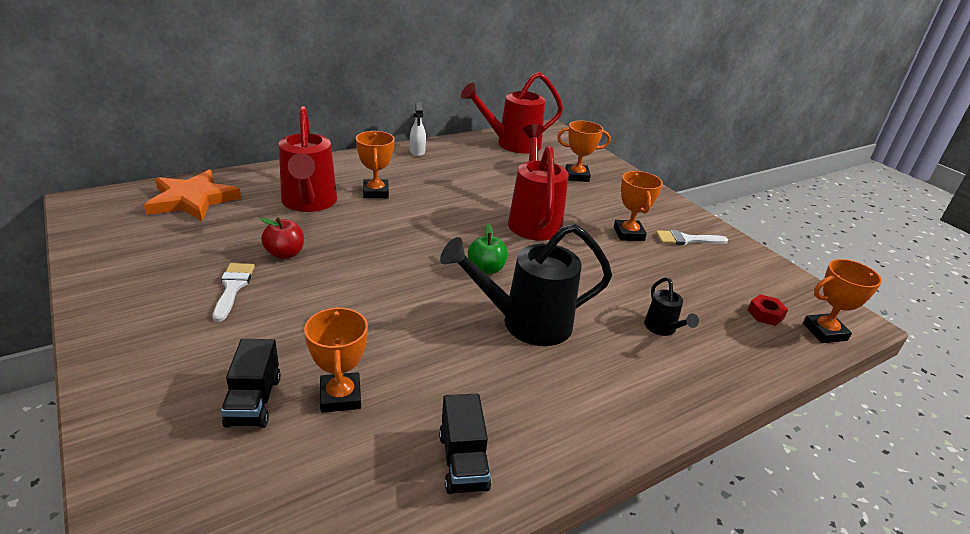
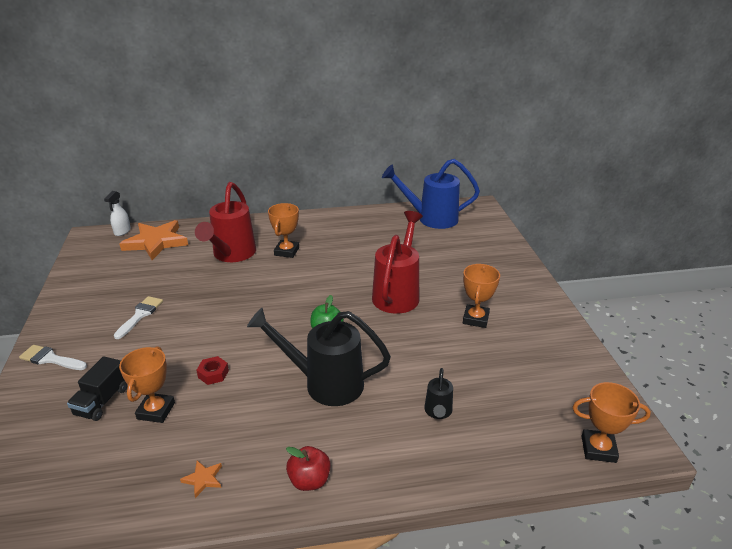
camera: 25 degrees right, 0 degrees up
red apple [260,218,304,259] -> red apple moved to [286,446,331,491]
white spray bottle [410,102,426,156] -> white spray bottle moved to [104,191,131,236]
black truck [439,394,491,494] -> orange star [180,461,222,498]
red watering can [461,72,563,154] -> blue watering can [382,159,480,229]
orange trophy [557,121,611,182] -> none
white brush [656,230,728,245] -> white brush moved to [19,345,87,370]
red nut [748,294,788,326] -> red nut moved to [196,356,229,385]

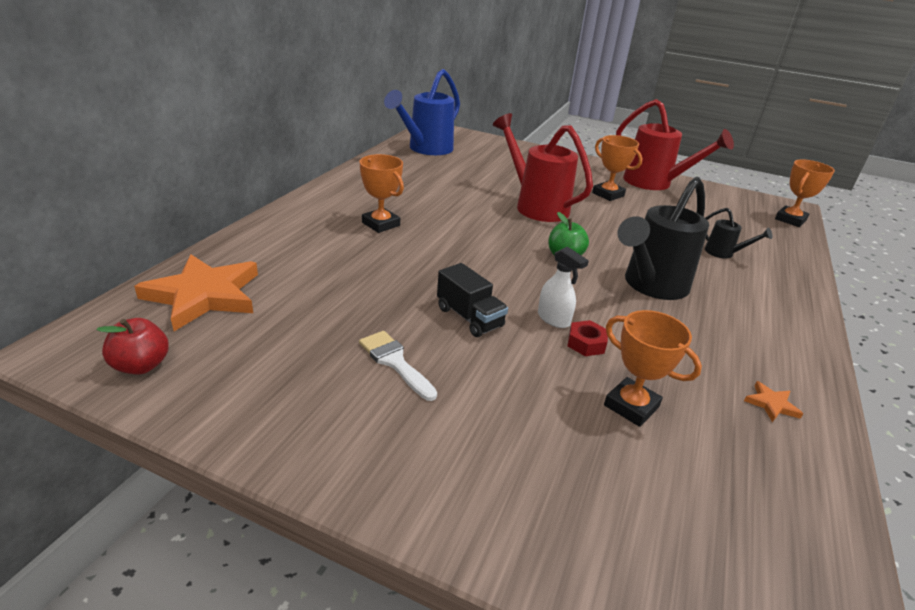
camera: 60 degrees left, 0 degrees up
white brush [19,345,87,370] -> none
black truck [67,356,128,421] -> black truck moved to [437,263,508,337]
white spray bottle [104,191,131,236] -> white spray bottle moved to [538,247,589,328]
red watering can [195,182,256,262] -> red watering can moved to [616,99,734,190]
red apple [286,446,331,491] -> red apple moved to [97,318,169,375]

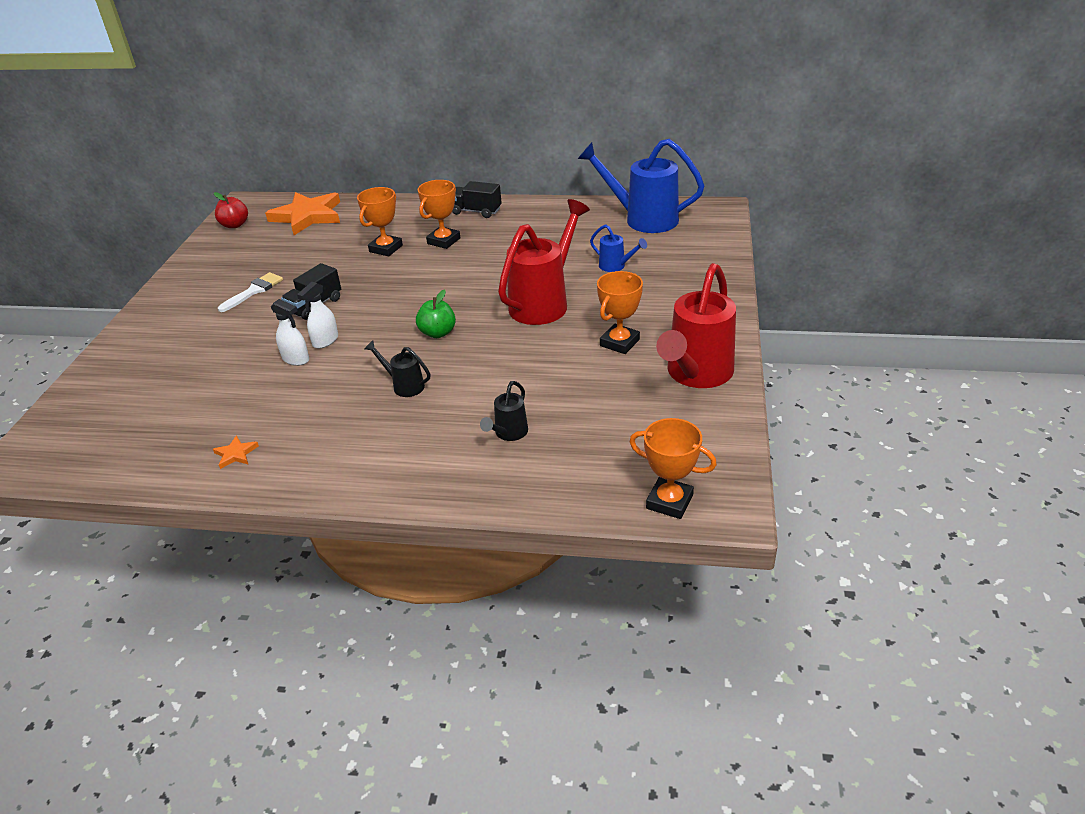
camera: 80 degrees right, 5 degrees up
red nut [568,320,608,356] -> white spray bottle [271,299,309,366]
orange trophy [604,310,702,427] -> orange trophy moved to [357,187,403,256]
black watering can [617,177,709,300] -> black watering can [364,341,430,397], size x0.47
none -> black truck [452,181,502,218]
none -> blue watering can [590,224,647,272]

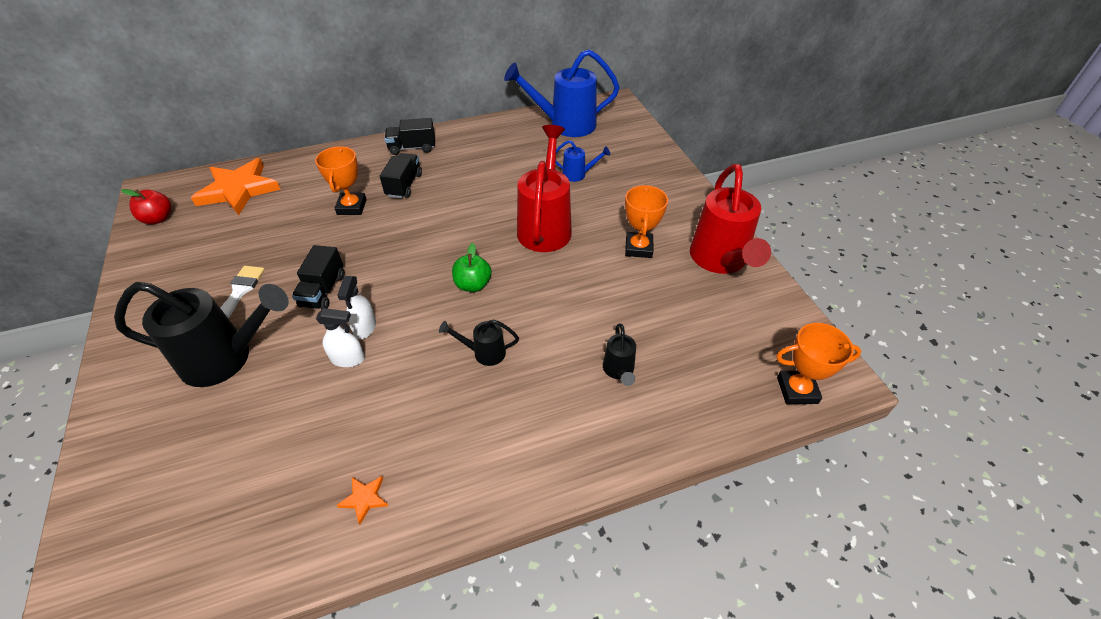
camera: 30 degrees left, 10 degrees up
orange trophy [418,180,460,249] -> black truck [380,153,422,199]
none -> black watering can [114,282,289,387]

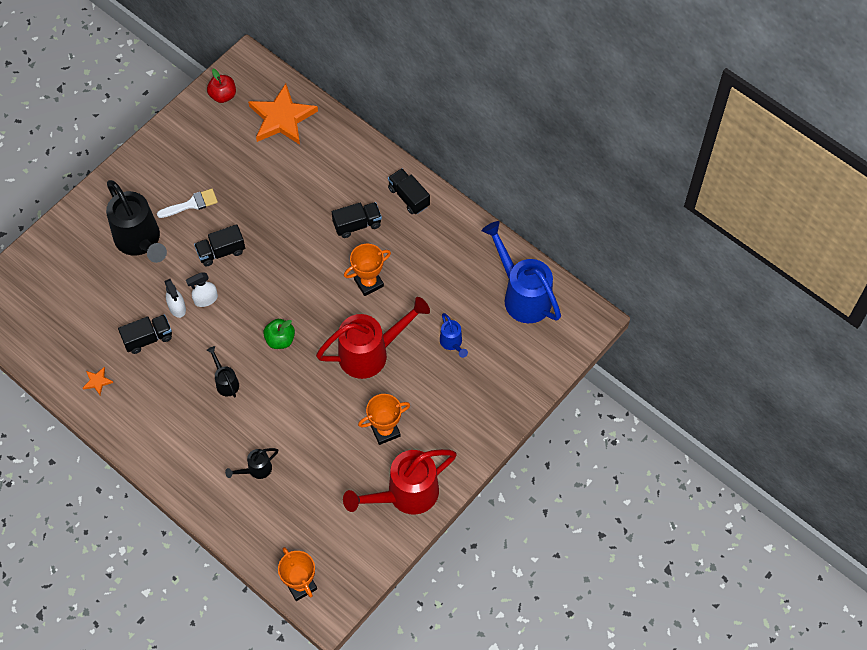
camera: 60 degrees right, 15 degrees up
orange trophy [315,146,367,215] -> orange trophy moved to [344,244,391,296]
none -> black truck [118,315,172,354]

